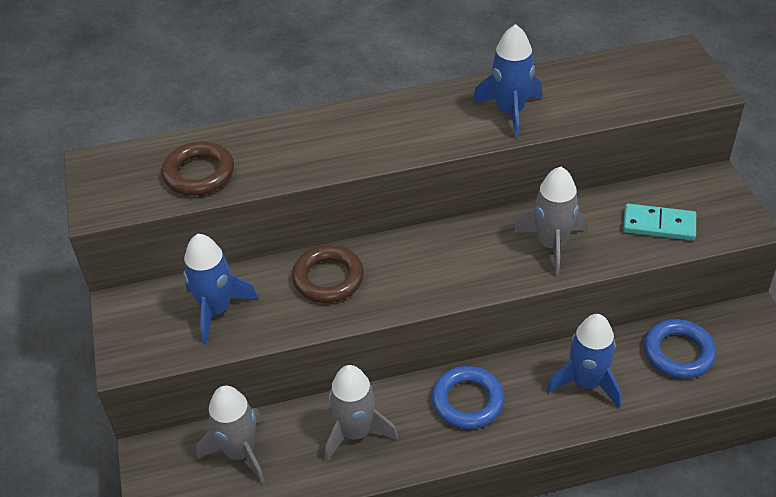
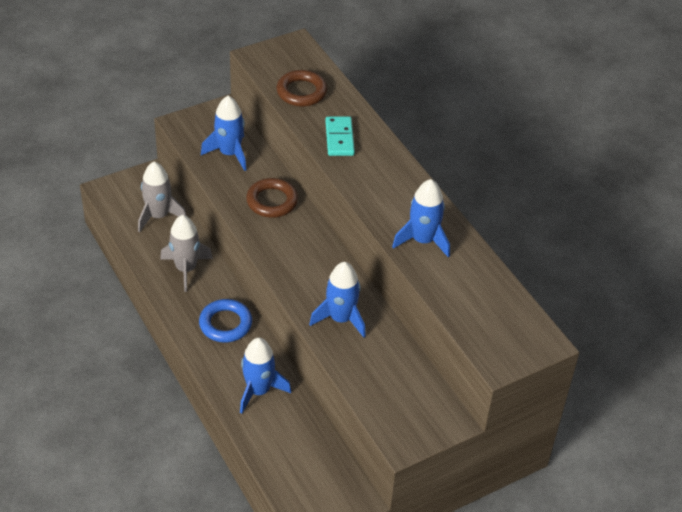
camera: 70 degrees right, 0 degrees up
grey rocket [514,167,585,276] -> blue rocket [309,262,366,338]
turquoise domino [623,204,696,241] -> turquoise domino moved to [325,116,355,156]
blue ring [644,319,716,379] -> none

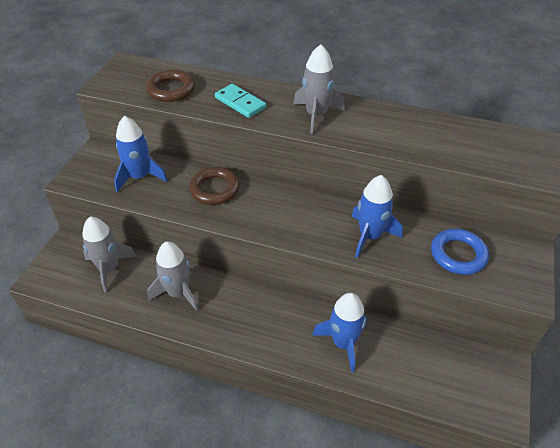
camera: 40 degrees left, 0 degrees up
blue ring [199,299,252,343] -> blue ring moved to [431,229,489,275]
blue rocket [392,179,450,258] -> none
none -> grey rocket [293,44,345,134]

